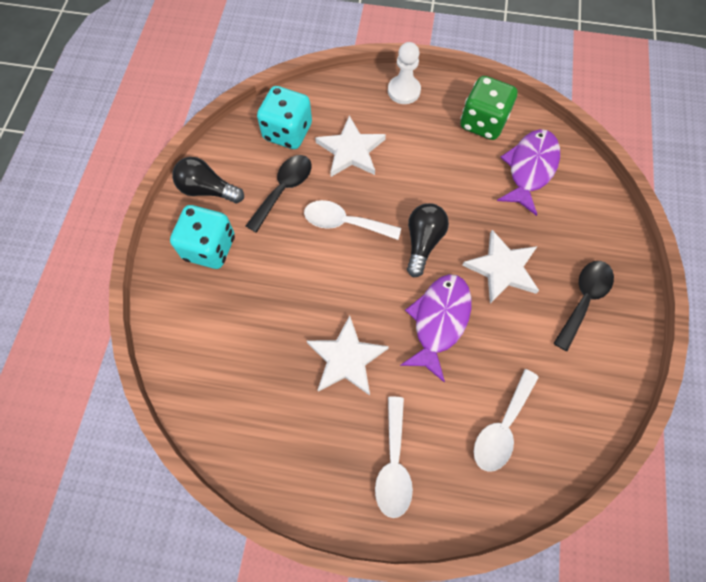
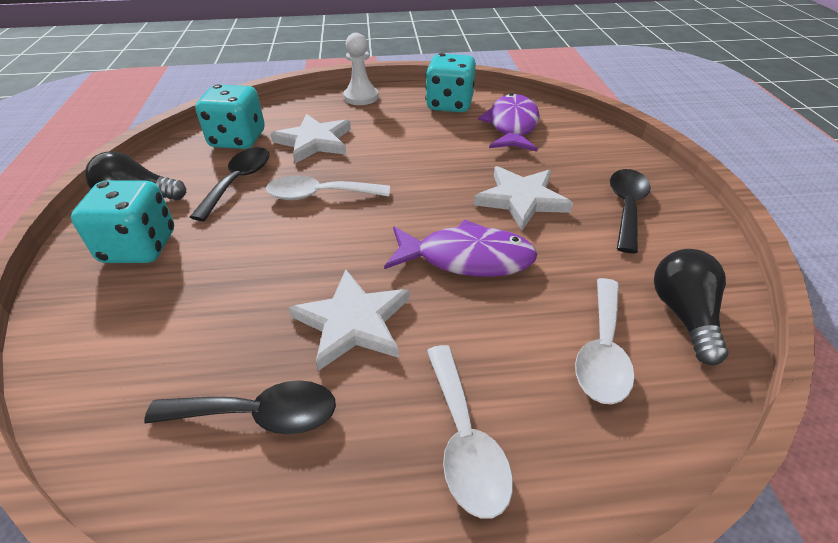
camera: 15 degrees left, 25 degrees down
purple fish [400,274,471,383] -> purple fish turned 90 degrees clockwise [384,219,537,277]
black light bulb [407,203,449,277] -> black light bulb moved to [654,249,729,365]
green dice [460,76,518,140] -> turquoise dice [426,53,476,112]
none -> black spoon [144,380,336,434]

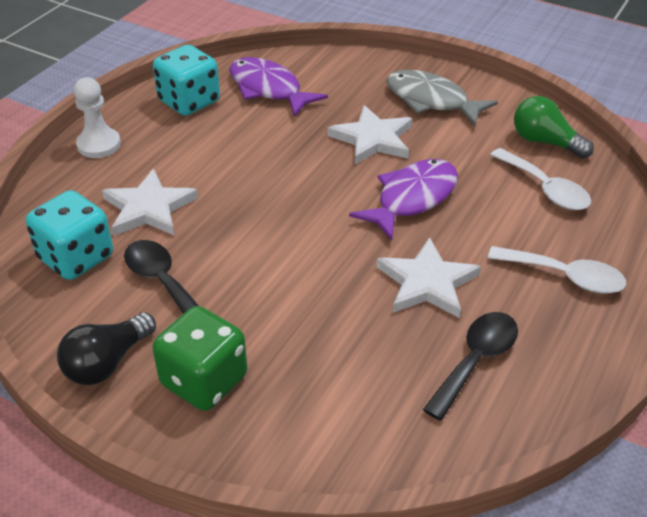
camera: 55 degrees left, 0 degrees up
turquoise dice [71,181,174,263] -> green dice [152,306,247,411]
white spoon [266,175,390,200] -> none
black spoon [610,169,651,253] -> grey fish [387,70,498,126]
black light bulb [654,249,729,365] -> green light bulb [514,96,594,159]

